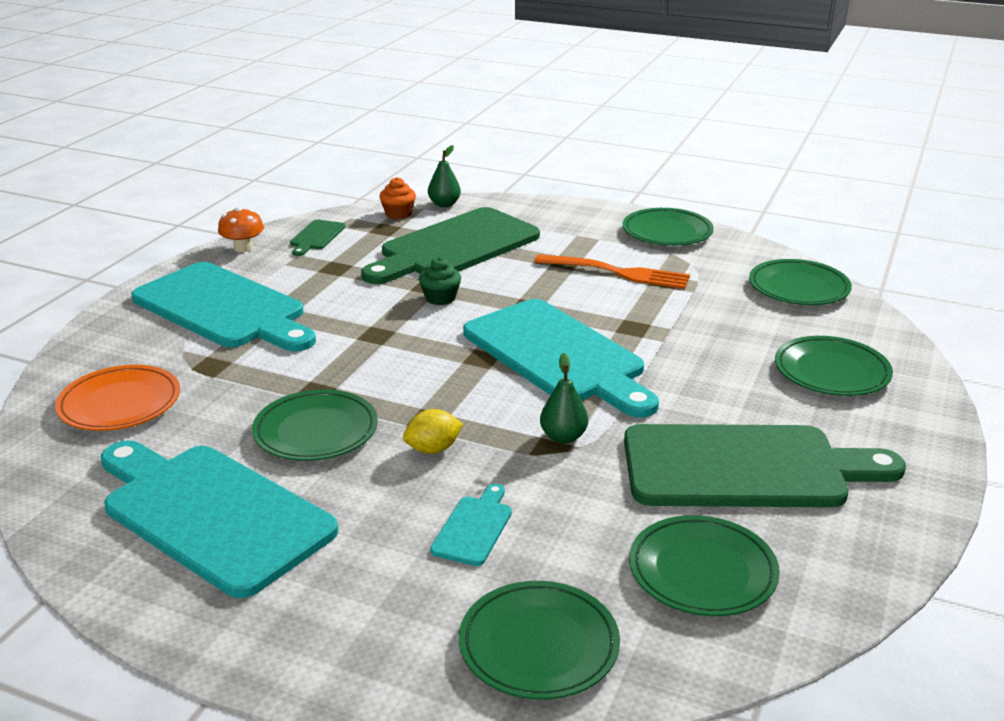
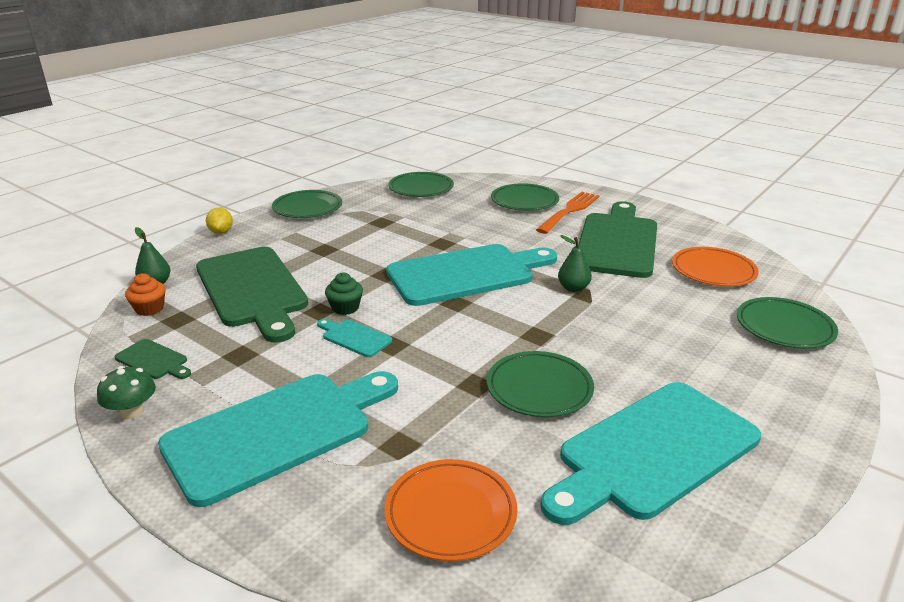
camera: 75 degrees left, 0 degrees up
orange mushroom [218,207,264,252] -> green mushroom [97,366,156,420]
yellow lemon [403,409,463,454] -> yellow lemon moved to [206,207,233,234]
turquoise cutting board [430,484,512,566] -> turquoise cutting board moved to [317,319,392,357]
orange fork [534,254,690,289] -> orange fork moved to [536,192,600,234]
green plate [629,515,780,616] -> orange plate [672,247,759,287]

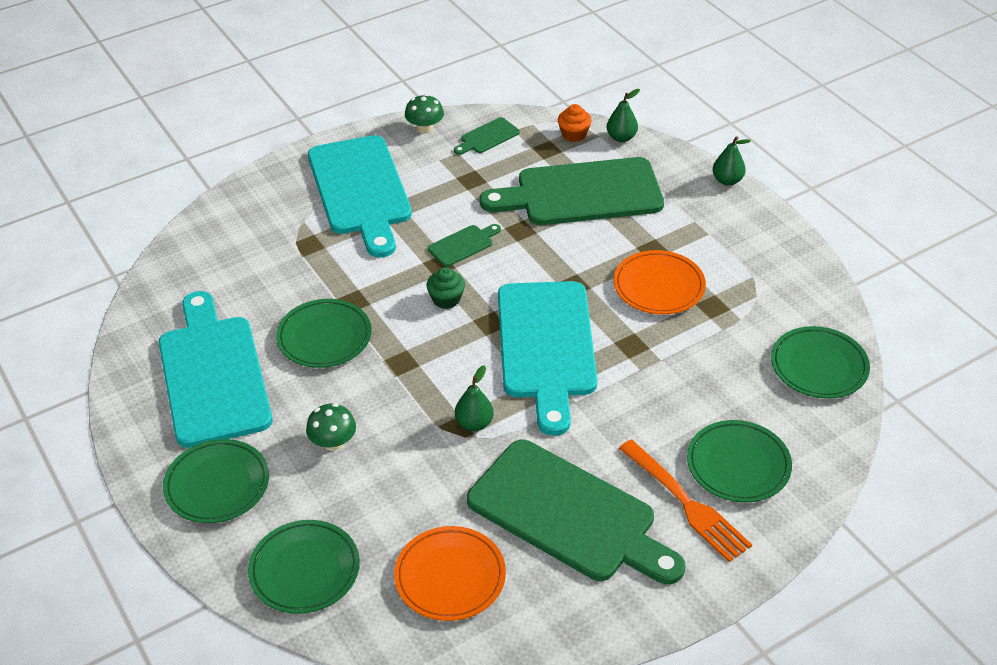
camera: 110 degrees right, 15 degrees up
yellow lemon [206,207,233,234] -> green pear [713,136,751,186]
green plate [272,190,342,218] -> green plate moved to [163,439,269,523]
turquoise cutting board [317,319,392,357] -> green cutting board [428,224,501,267]
green cupcake [325,273,363,315] -> green cupcake moved to [426,267,465,309]
orange plate [384,459,517,561] -> orange plate moved to [614,250,706,314]
none -> green mushroom [306,403,356,451]

